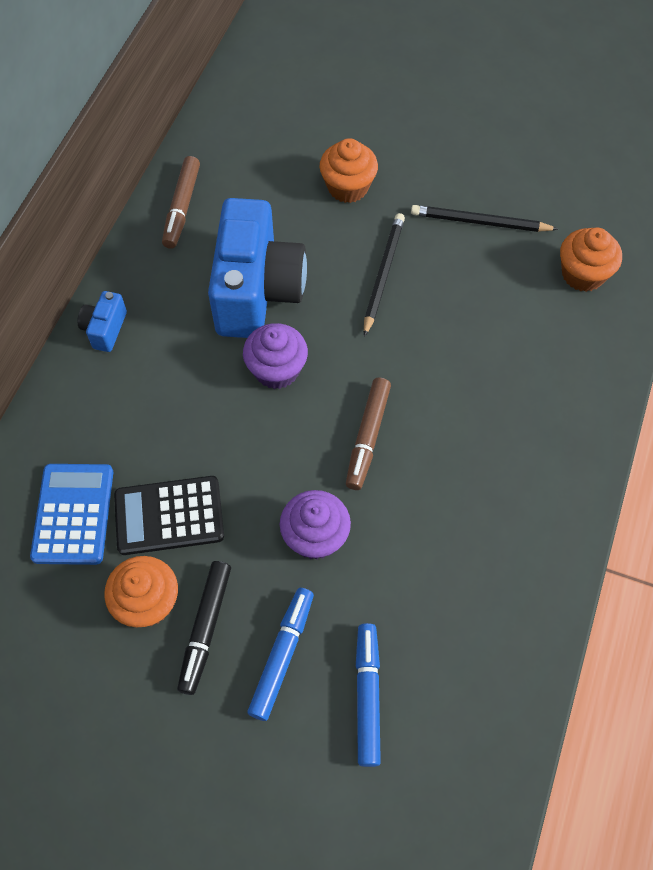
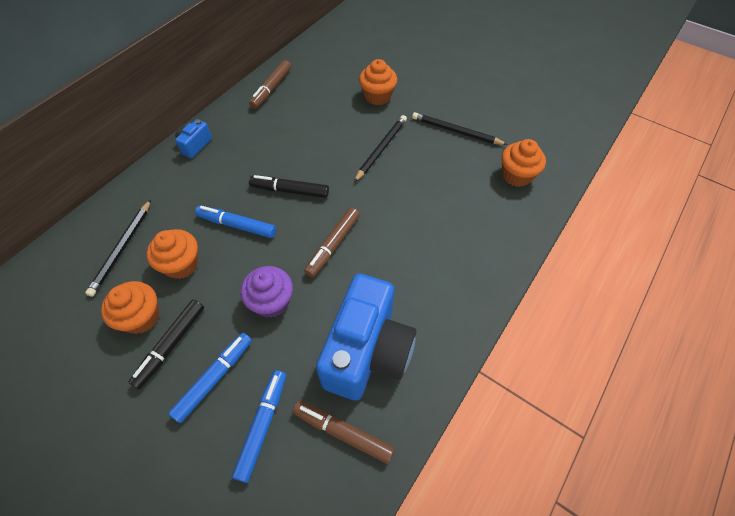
camera: 15 degrees right, 5 degrees down
blue calculator [30,464,113,565] -> black pencil [85,200,151,297]
black calculator [114,476,224,555] -> orange cupcake [146,229,198,279]
blue camera [208,198,307,338] -> blue camera moved to [316,274,416,400]
purple cupcake [243,323,308,389] -> black marker [249,175,329,198]
none -> blue marker [195,206,276,238]
none -> brown marker [293,401,395,464]

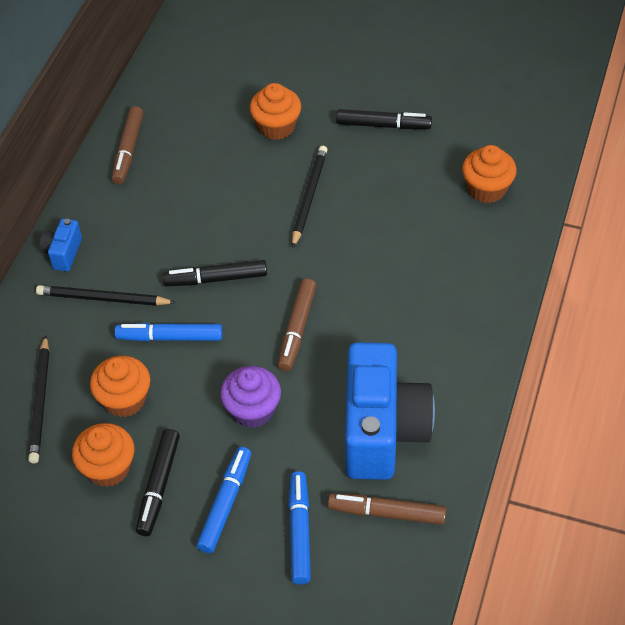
camera: 15 degrees left, 5 degrees down
black pencil [412,112,508,145] -> black pencil moved to [36,285,176,306]
none -> black marker [336,109,432,129]

